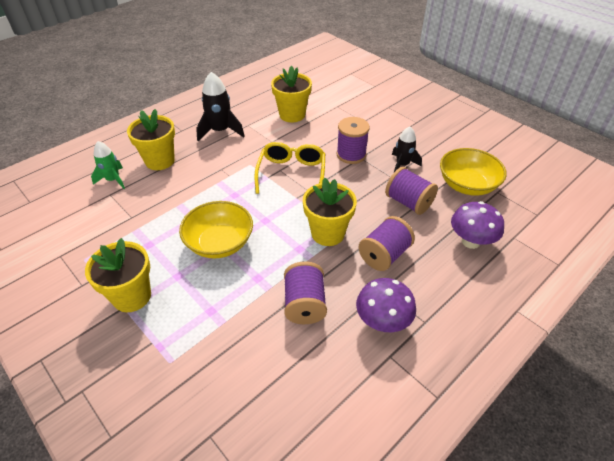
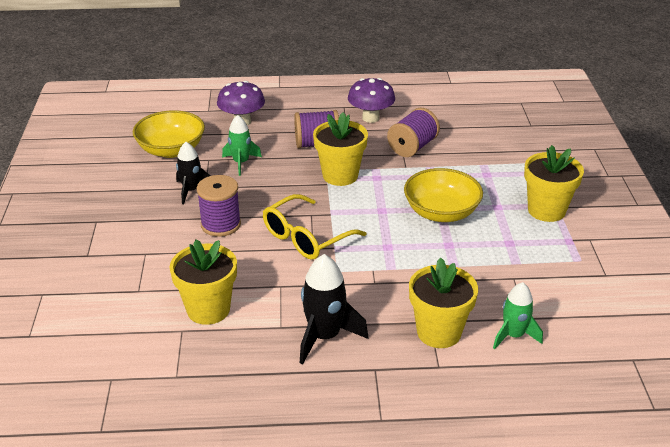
camera: 140 degrees left, 10 degrees down
purple spool [385,167,438,215] -> green rocket [222,115,262,176]

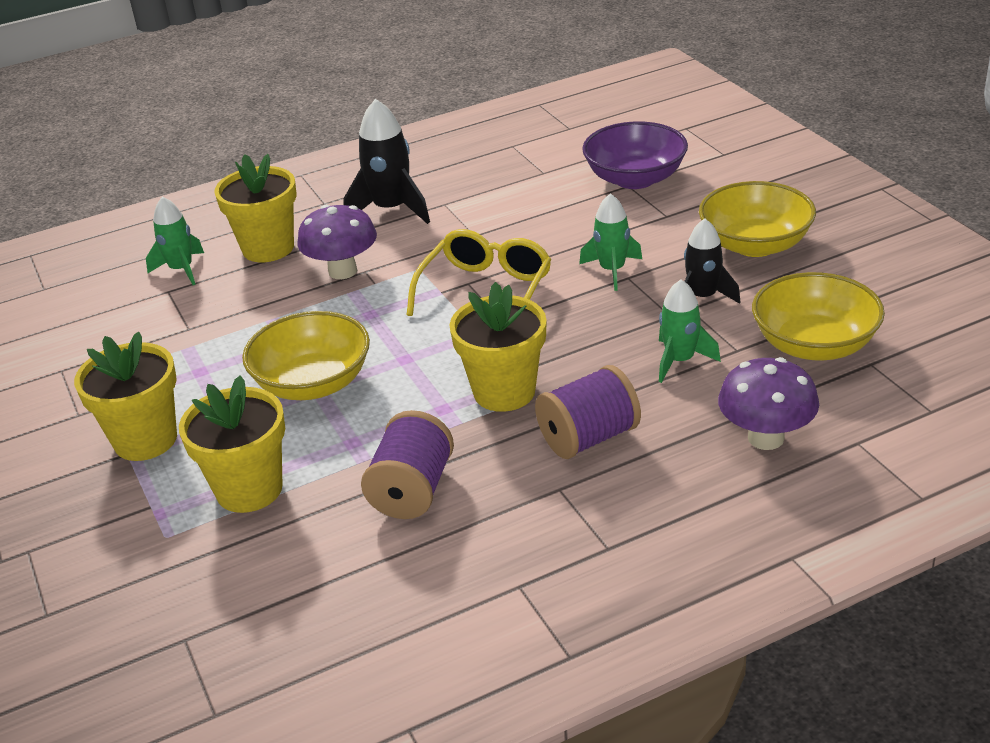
camera: 160 degrees right, 0 degrees up
yellow flower pot [170,240,237,325] -> yellow flower pot moved to [179,375,285,513]
purple spool [197,175,241,237] -> green rocket [579,193,642,291]
purple mushroom [348,78,395,123] -> purple mushroom moved to [297,205,377,279]
none -> purple bowl [582,121,688,189]
none -> yellow bowl [699,181,816,257]

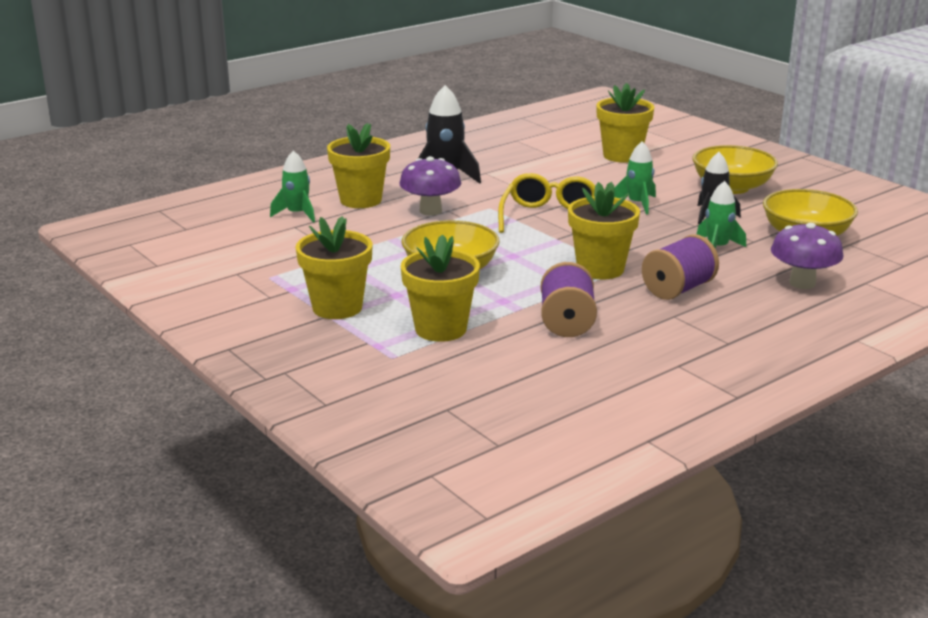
camera: 15 degrees left, 10 degrees down
purple bowl [582,121,688,189] -> yellow flower pot [596,83,654,163]

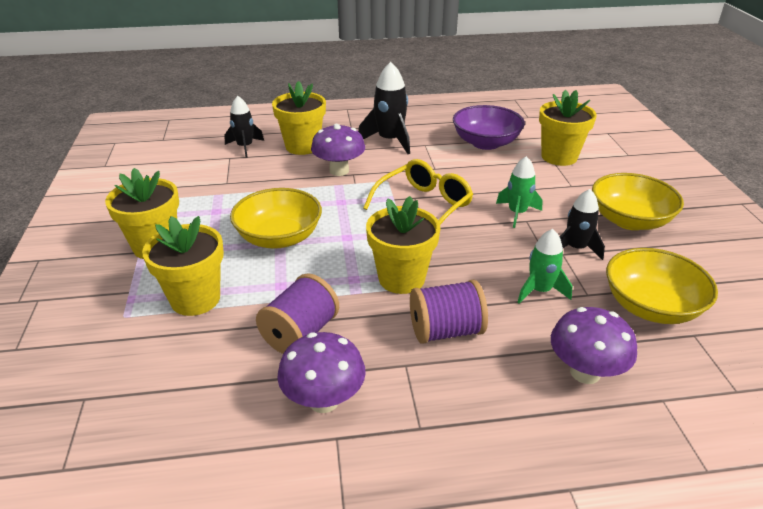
camera: 30 degrees right, 10 degrees up
green rocket [270,151,315,223] -> black rocket [225,96,264,158]
none -> purple mushroom [278,332,366,413]
none -> purple bowl [453,105,525,150]

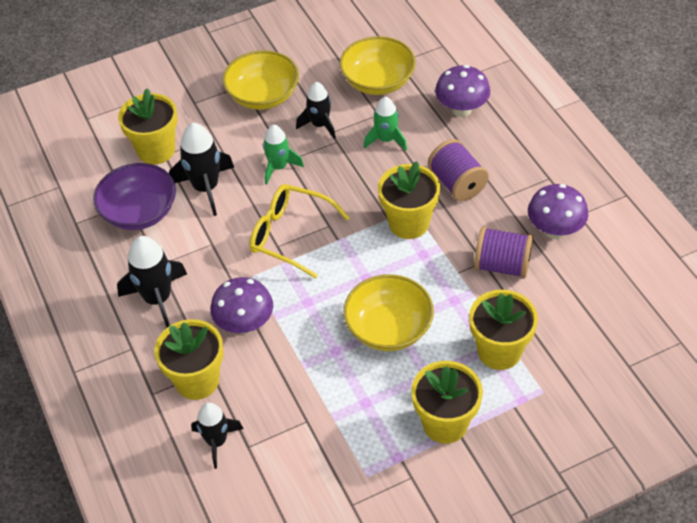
camera: 105 degrees left, 15 degrees up
none -> black rocket [169,123,234,216]

